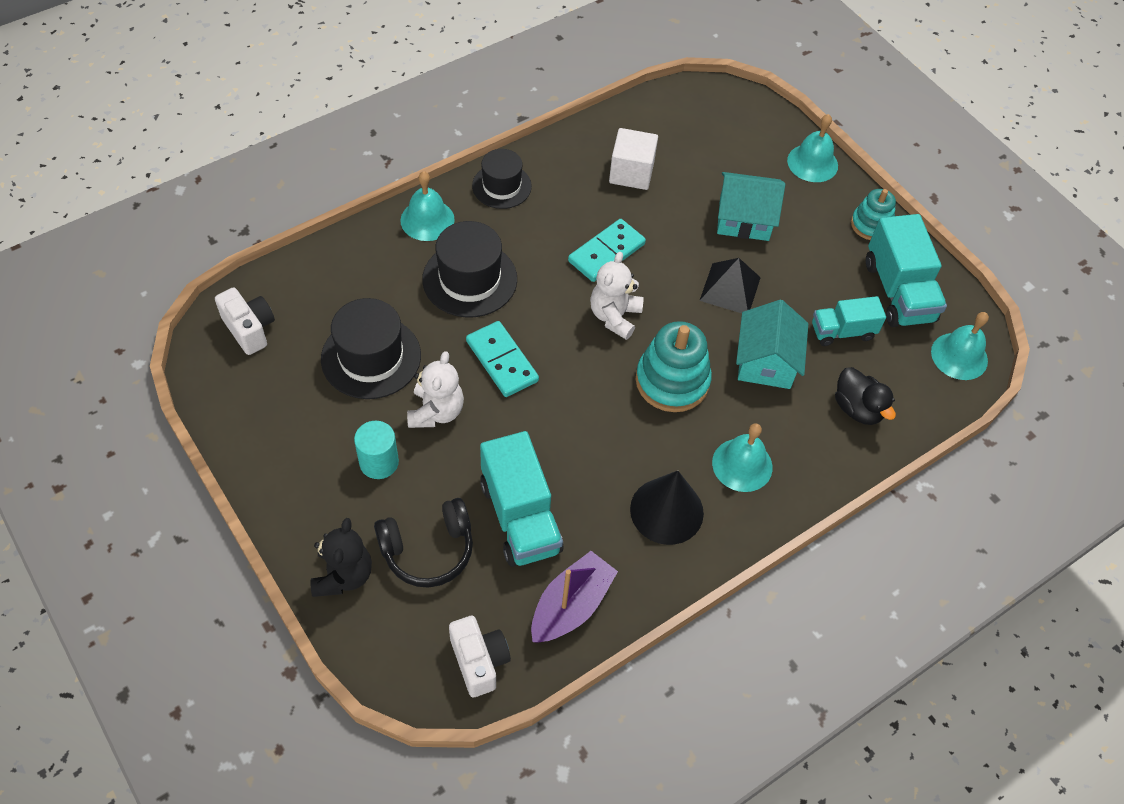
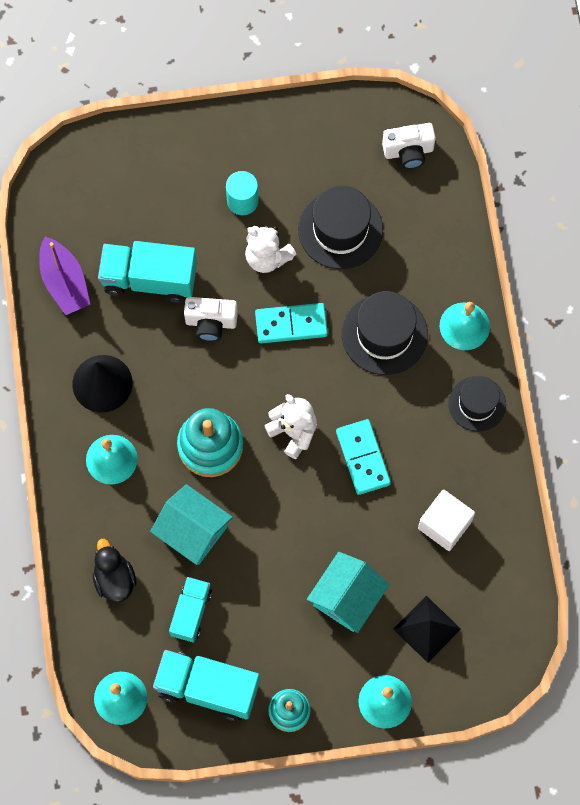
camera: 120 degrees right, 15 degrees up
black teddy bear [310,518,372,597] -> none
black headphones [374,498,473,588] -> none
white camera [449,616,511,697] -> white camera moved to [184,297,238,341]
black pyramid [699,258,761,313] -> black pyramid moved to [393,596,461,663]
black duck [835,367,896,425] -> black duck turned 75 degrees clockwise [93,539,137,603]

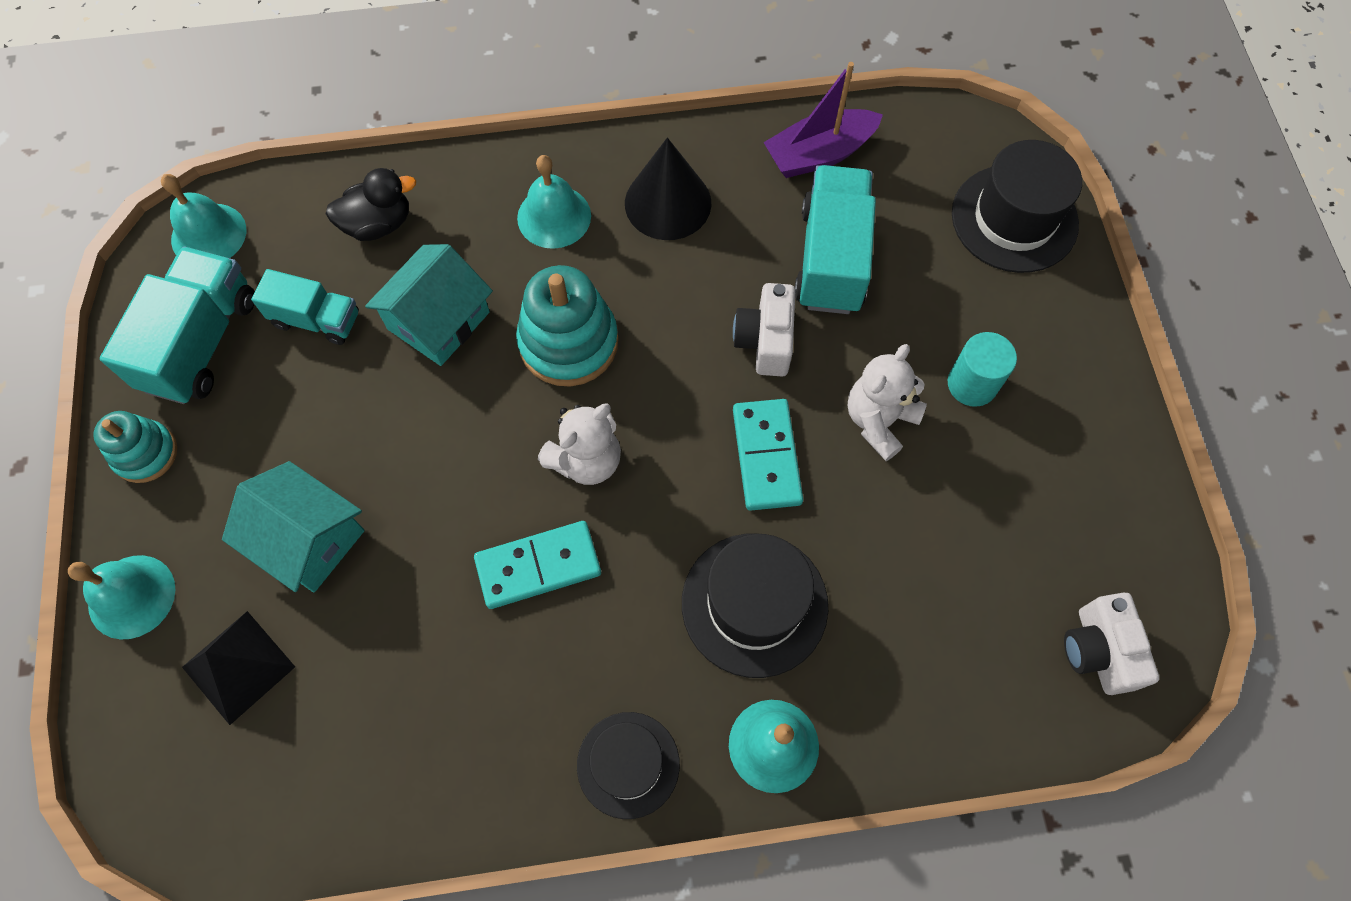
camera: 90 degrees right, 5 degrees down
black hat [298,185,383,269] -> black hat moved to [952,140,1082,273]
white cube [418,490,475,551] -> none

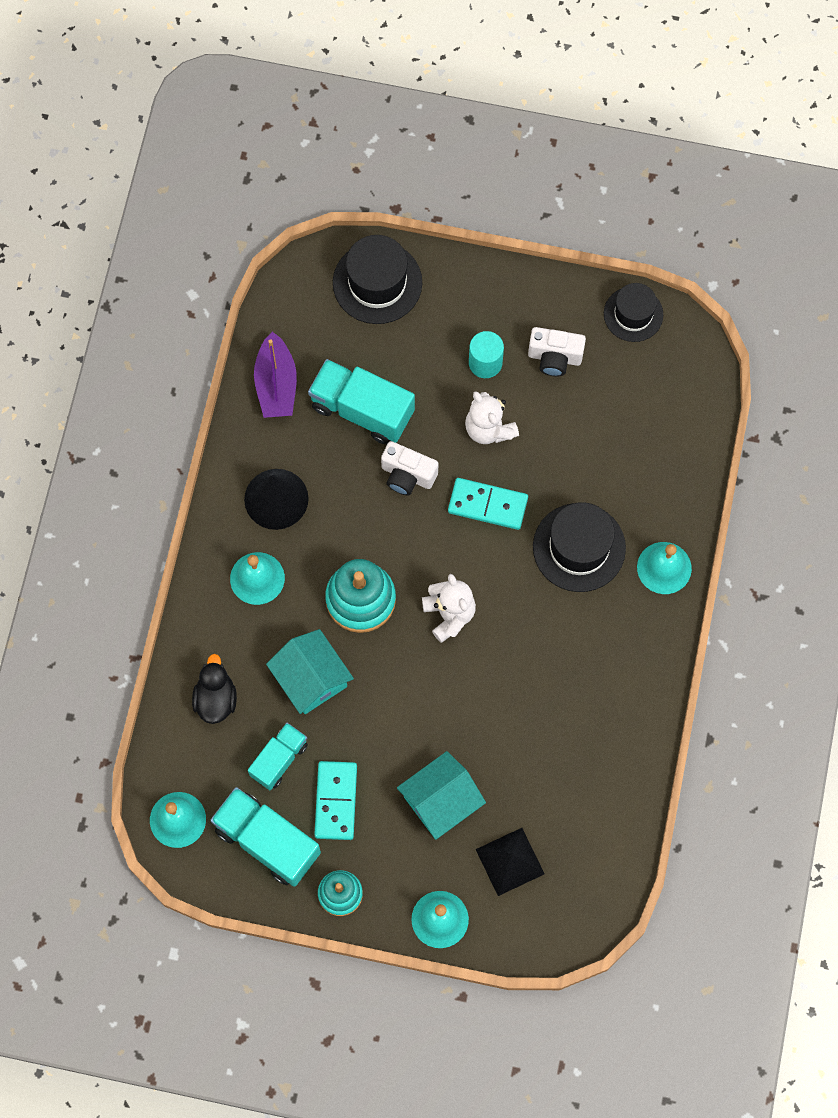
camera: 70 degrees left, 5 degrees up
turquoise domino [474,521,601,609] -> turquoise domino moved to [314,761,357,840]
black hat [577,712,680,819] -> black hat moved to [604,283,663,342]
white camera [1064,593,1159,695] -> white camera moved to [528,327,586,376]

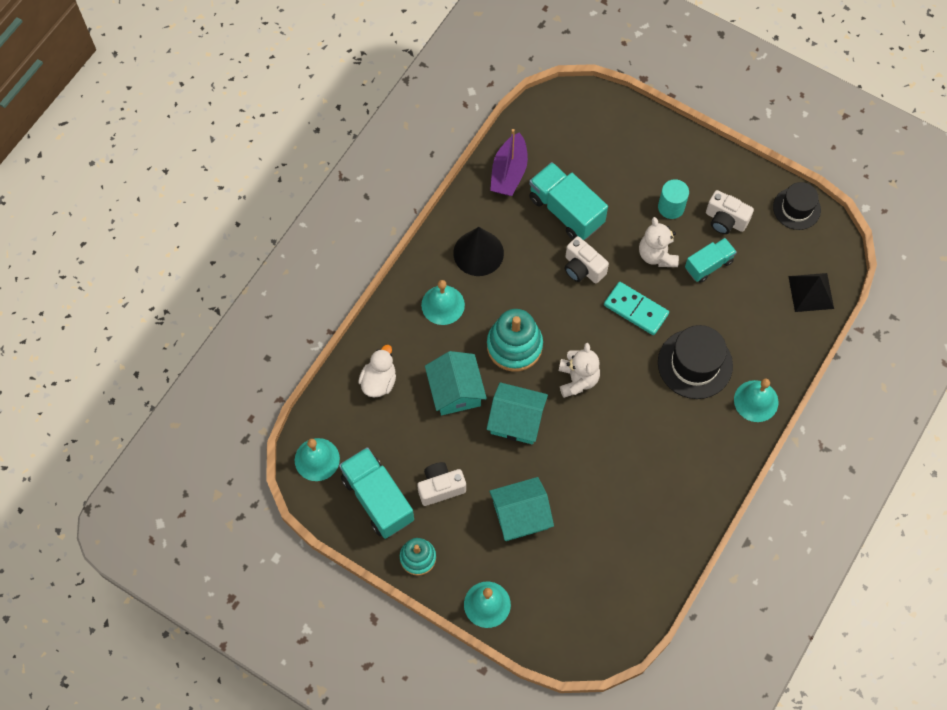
camera: 20 degrees right, 5 degrees down
black duck [192,654,237,724] -> white duck [358,345,396,398]
turquoise truck [248,723,308,790] -> turquoise truck moved to [685,238,737,283]
turquoise domino [314,761,357,840] -> white camera [417,462,466,506]
black hat [333,235,422,324] -> none
black pyramid [476,828,544,896] -> black pyramid moved to [788,273,834,312]
none -> turquoise house [487,382,548,444]

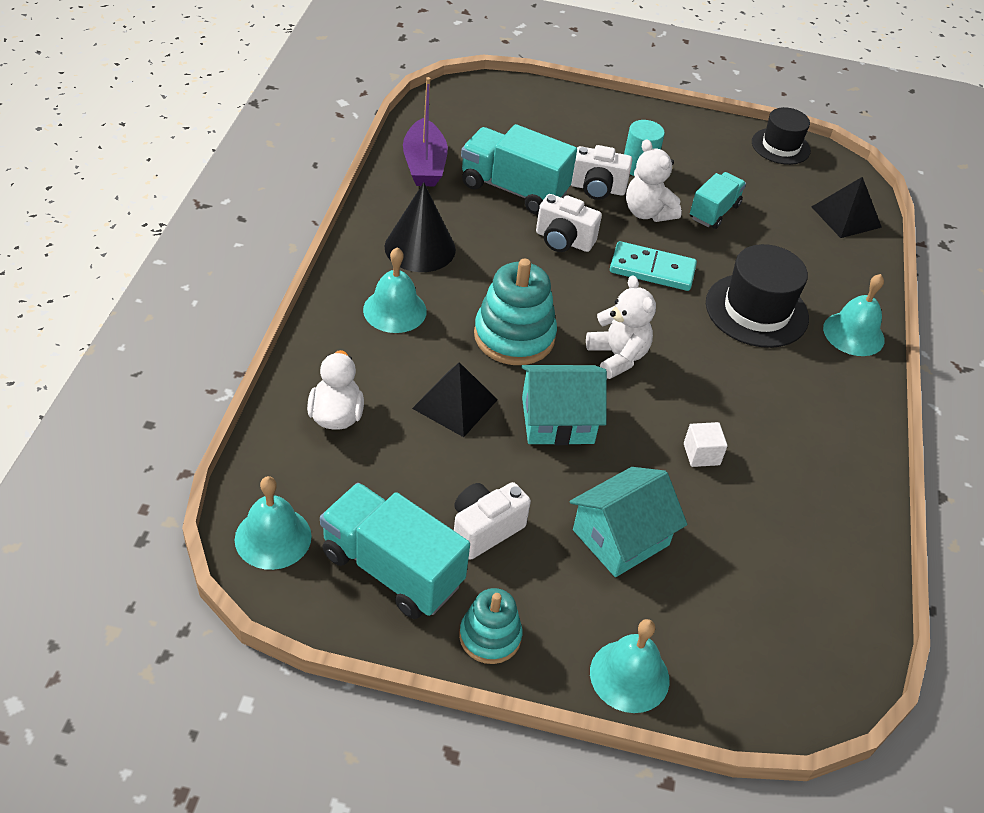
camera: 25 degrees left, 20 degrees down
turquoise house [425,351,487,415] -> black pyramid [412,362,498,437]
white camera [706,190,754,234] -> white camera moved to [571,145,632,200]
none -> white cube [684,422,728,467]

